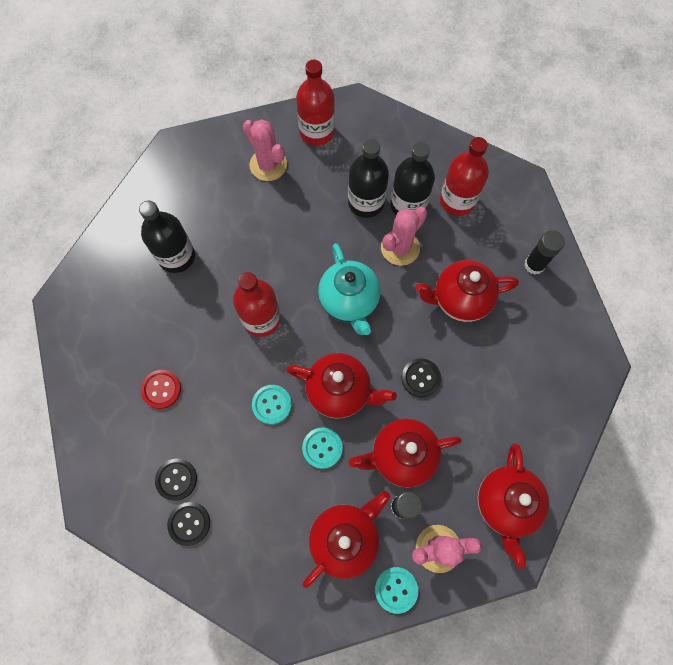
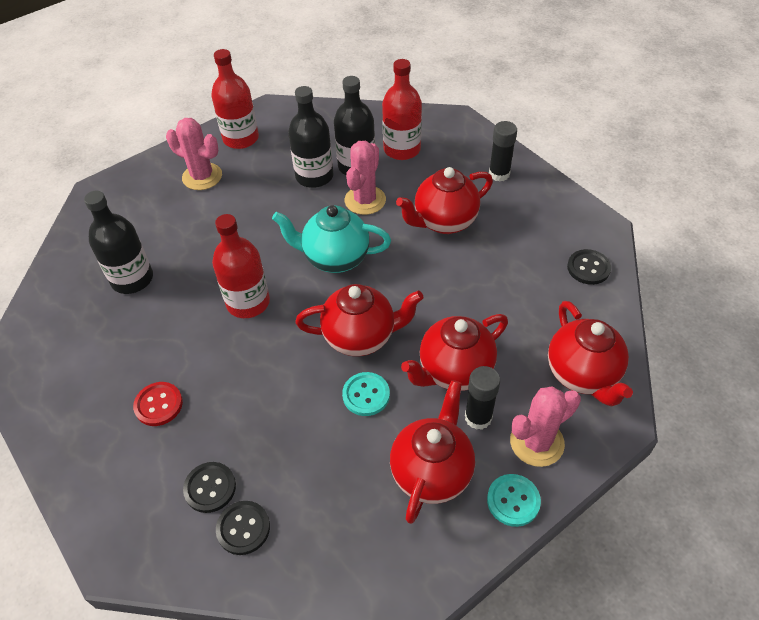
camera: 20 degrees left, 20 degrees down
turquoise button [252,385,292,425] -> none
turquoise teapot [318,243,381,335] -> turquoise teapot turned 135 degrees clockwise [272,205,391,273]
black button [402,358,441,397] -> black button moved to [567,249,611,285]

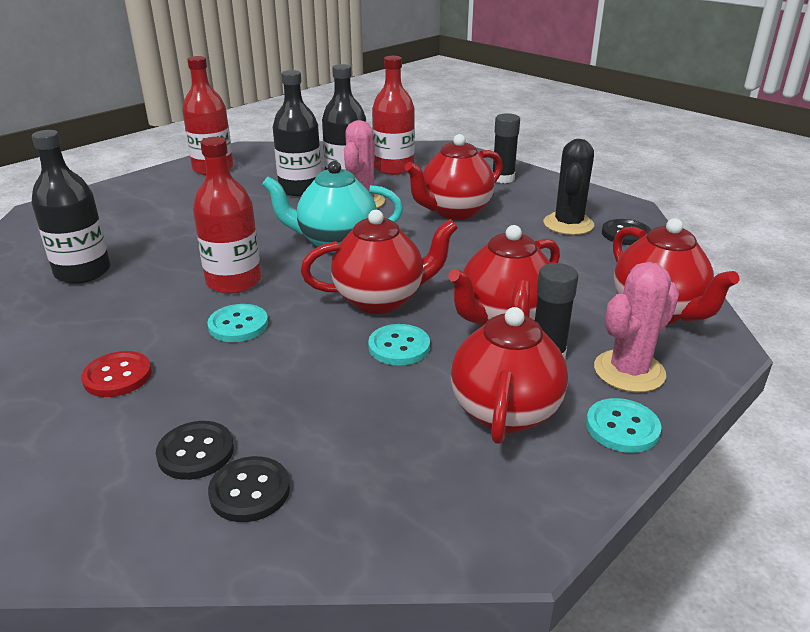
camera: 10 degrees left, 20 degrees down
pink cactus [166,118,222,190] -> none
none -> turquoise button [207,304,268,342]
none -> black cactus [544,139,595,235]

